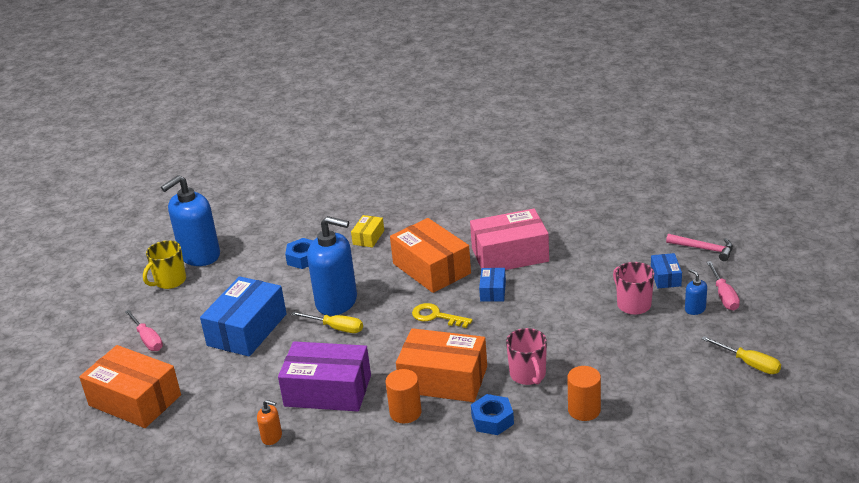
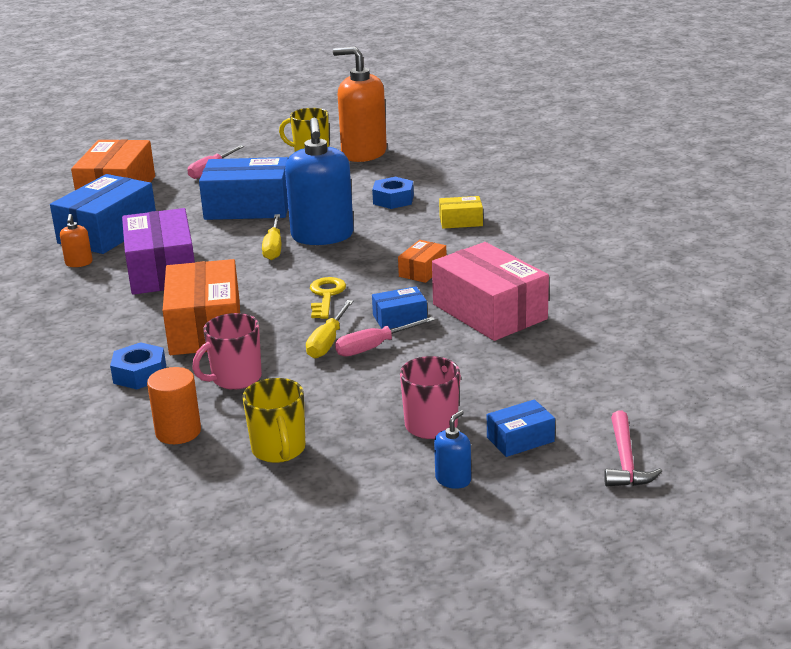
camera: 65 degrees right, 5 degrees down
blue soap dispenser [161,175,220,266] -> orange soap dispenser [333,47,387,162]
orange cylinder [386,369,422,423] -> none
orange box [390,218,471,293] -> orange box [398,240,446,283], size x0.48
yellow screwdriver [702,336,781,374] -> yellow screwdriver moved to [306,300,353,358]
pink screwdriver [707,261,740,310] -> pink screwdriver moved to [335,317,435,357]
none -> blue box [50,174,156,254]
none -> yellow mug [242,378,305,463]

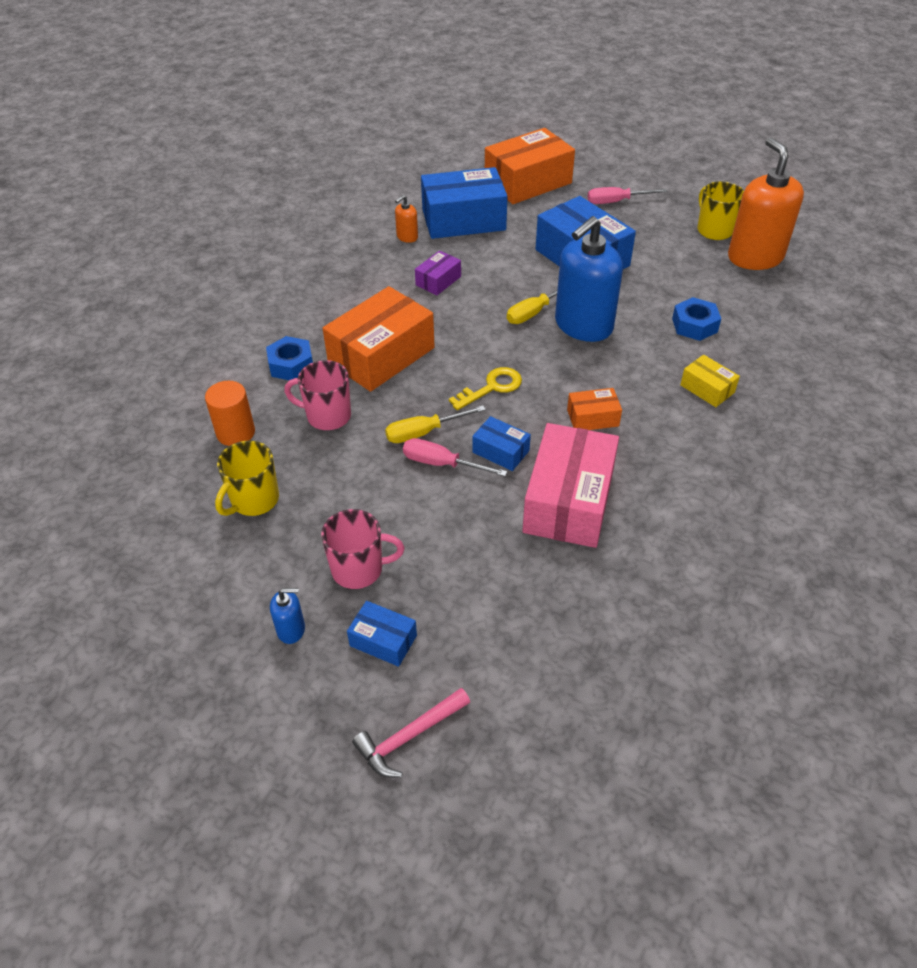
camera: 50 degrees right, 20 degrees up
purple box [122,208,195,295] -> purple box [415,251,461,295], size x0.48

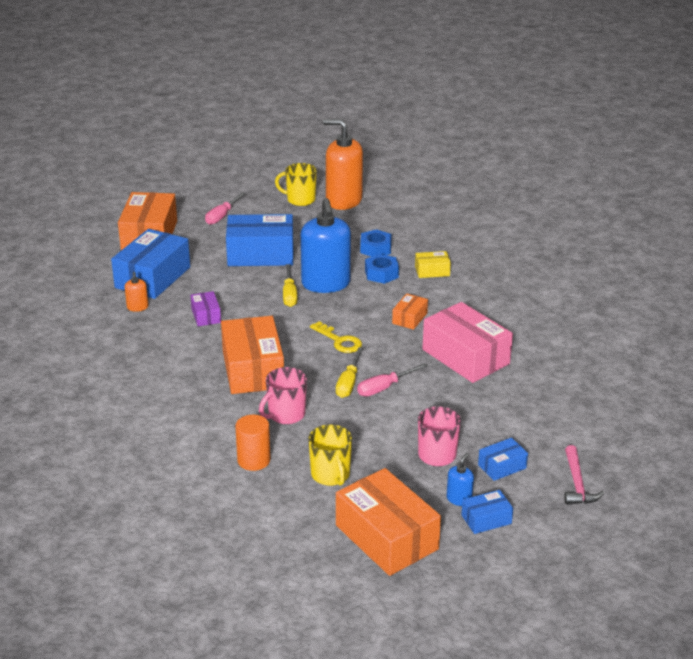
camera: 55 degrees left, 15 degrees down
blue nut [266,336,313,380] -> blue nut moved to [365,254,399,284]
yellow key [449,367,522,410] -> yellow key turned 135 degrees clockwise [310,321,362,353]
blue box [472,416,531,471] -> blue box moved to [461,490,513,534]
none -> orange box [336,468,441,576]

